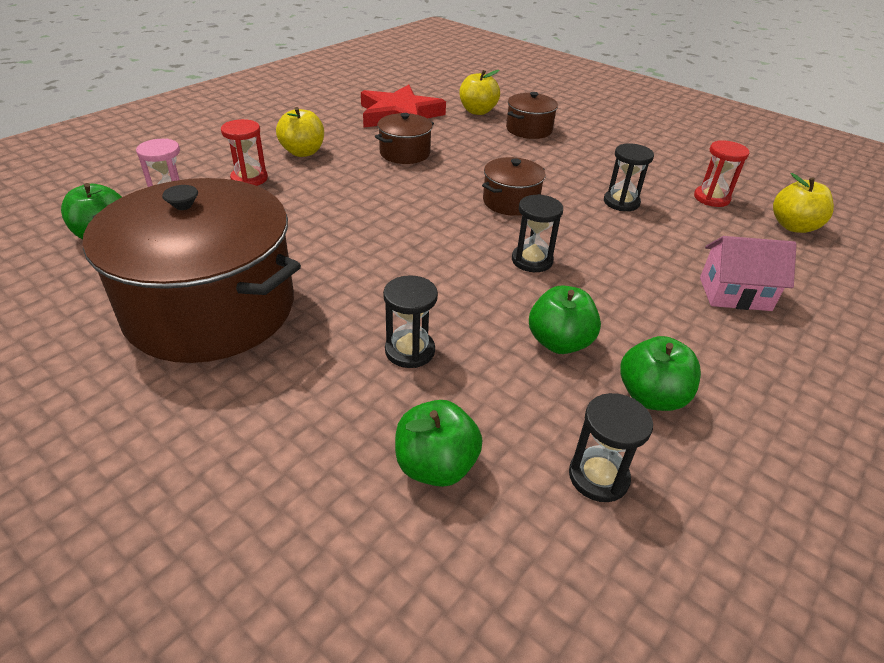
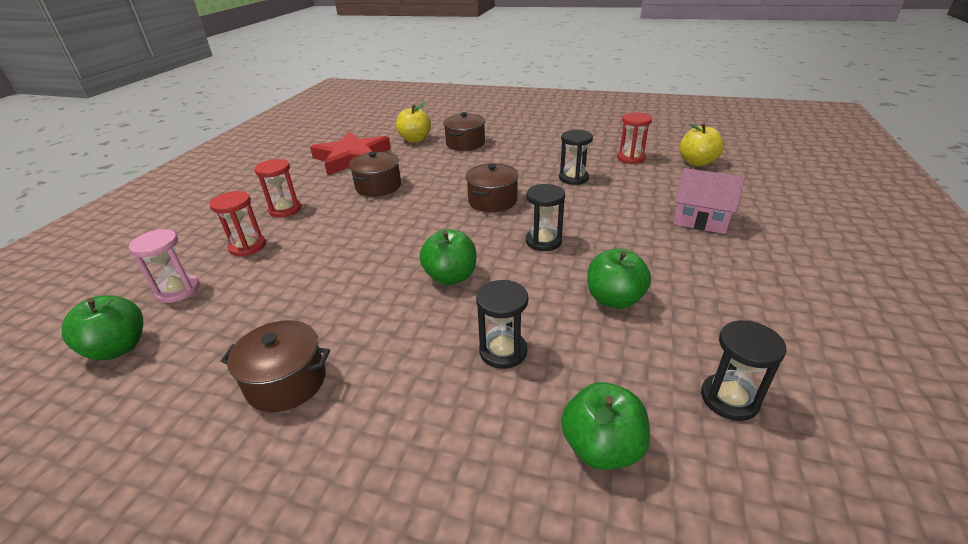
camera: 20 degrees left, 5 degrees down
brown pot [83,178,301,363] -> brown pot [221,320,330,412], size x0.45
yellow apple [276,107,324,157] -> red hourglass [254,159,301,218]
green apple [620,336,701,411] -> green apple moved to [420,229,476,285]
pink house [700,236,797,311] -> pink house turned 45 degrees clockwise [674,168,745,234]

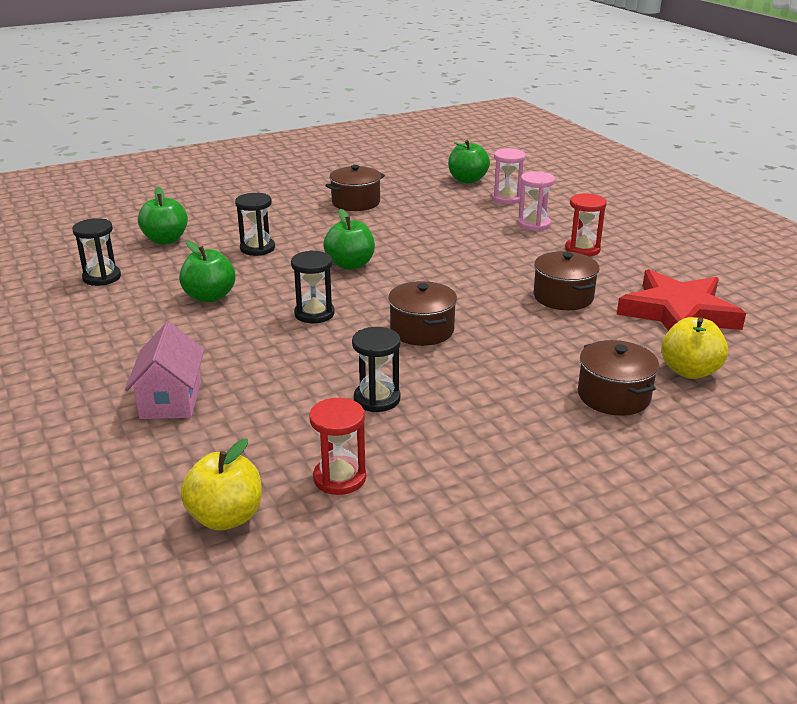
camera: 135 degrees right, 5 degrees down
red hourglass [209,191,266,256] -> pink hourglass [517,171,555,231]
pink house [674,168,745,234] -> pink house turned 75 degrees counterclockwise [125,322,204,419]

